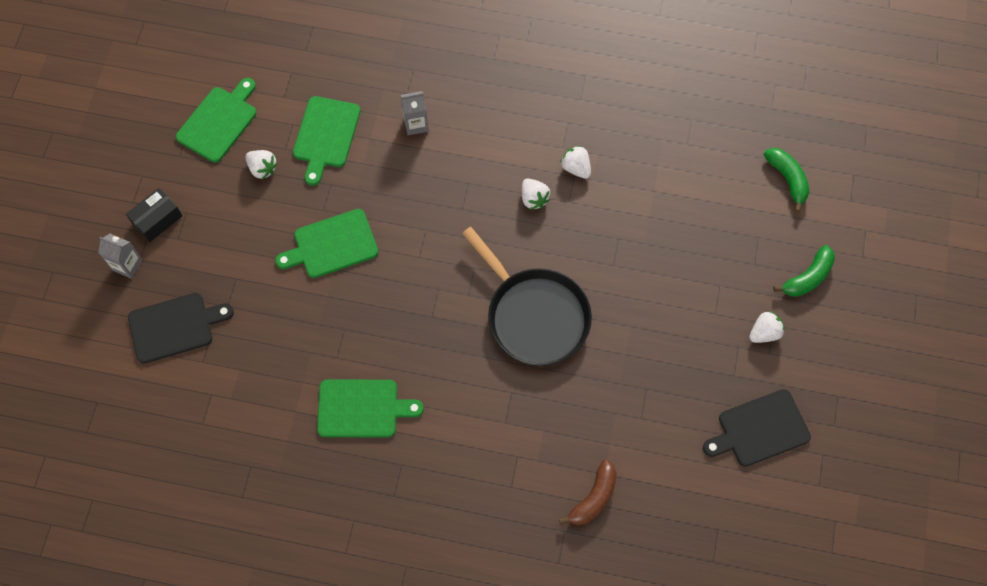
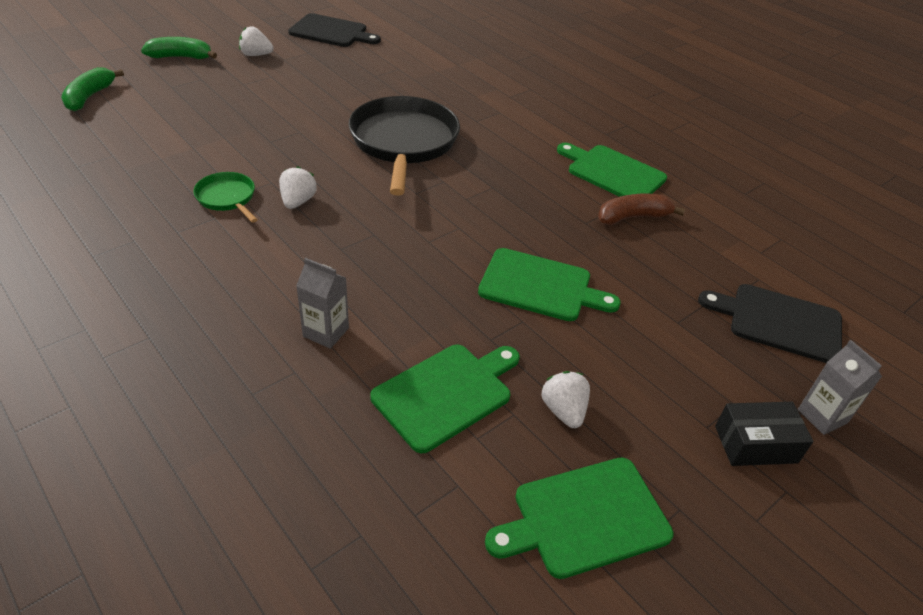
camera: 145 degrees left, 25 degrees down
brown banana [559,460,617,525] -> brown banana moved to [598,193,685,225]
white strawberry [560,145,591,179] -> green pan [193,172,258,223]

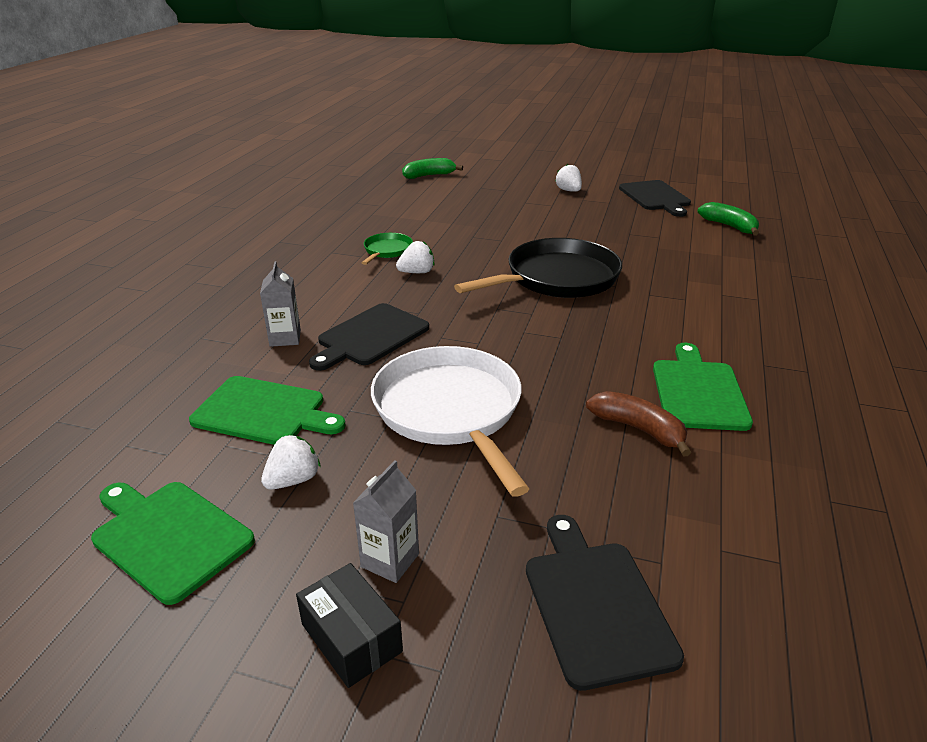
camera: 60 degrees right, 10 degrees down
green banana [141,37,217,59] -> green banana moved to [697,202,759,235]
green cutting board [478,248,621,321] -> white pan [371,346,529,497]
grey carton [798,340,882,435] -> grey carton moved to [353,460,419,583]
none -> black cutting board [309,303,429,371]

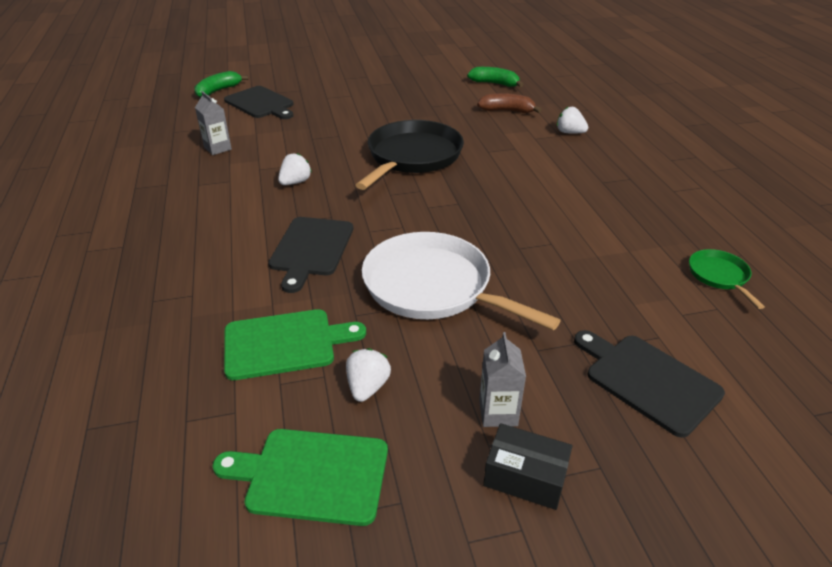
camera: 30 degrees left, 5 degrees up
grey carton [260,261,301,347] -> grey carton moved to [195,91,232,155]
green pan [362,233,413,265] -> green pan moved to [689,249,765,309]
white strawberry [555,164,582,192] -> white strawberry moved to [557,107,588,134]
brown banana [586,391,691,457] -> brown banana moved to [477,93,542,113]
black cutting board [619,180,691,217] -> black cutting board moved to [224,86,294,119]
green cutting board [653,343,753,431] -> none

